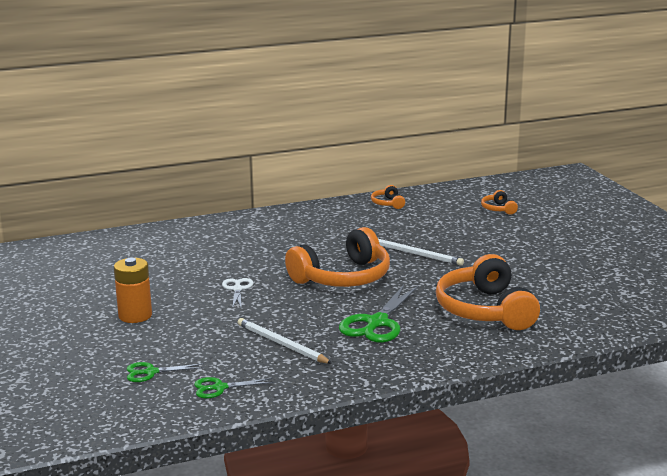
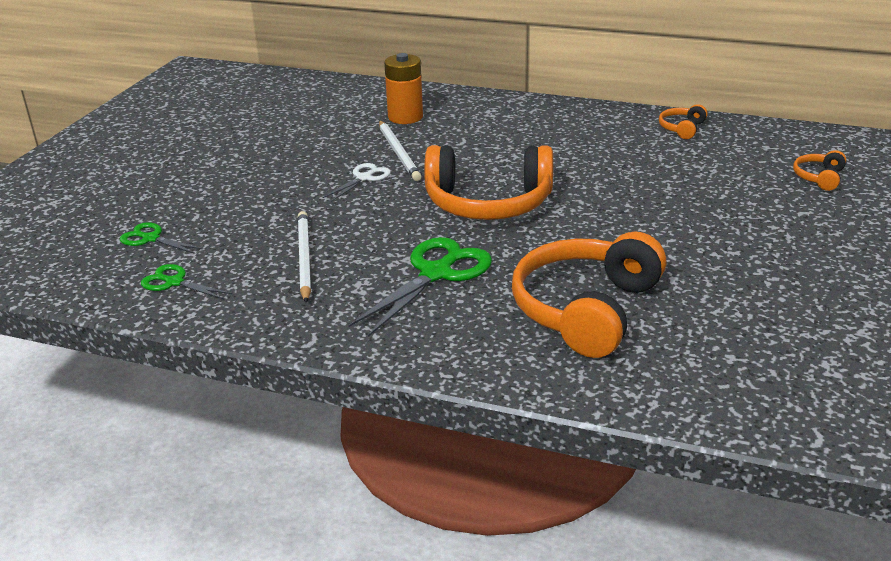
camera: 40 degrees right, 10 degrees up
orange battery [114,258,152,323] -> orange battery moved to [384,53,423,124]
green scissors [339,285,418,343] -> green scissors turned 150 degrees clockwise [349,237,492,337]
white pencil [378,239,464,266] -> white pencil moved to [379,121,421,181]

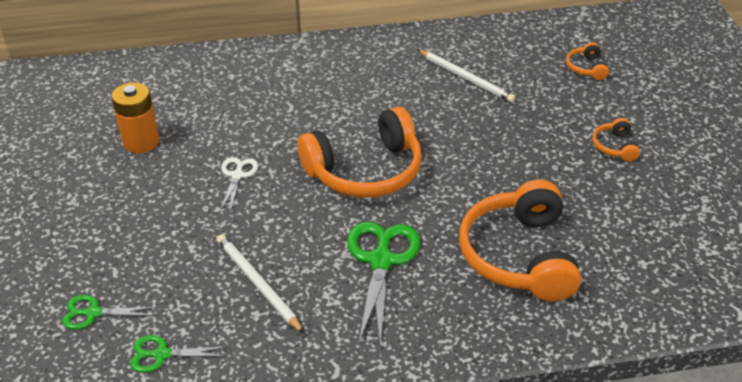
camera: 30 degrees left, 10 degrees up
white pencil [379,121,421,181] -> white pencil moved to [417,49,515,103]
orange battery [384,53,423,124] -> orange battery moved to [112,82,159,153]
orange headphones [659,104,708,139] -> orange headphones moved to [592,118,640,162]

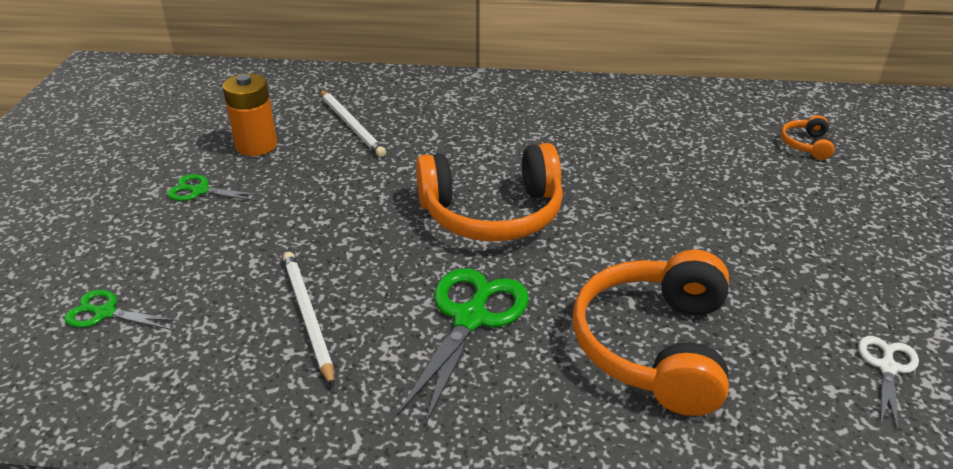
camera: 15 degrees right, 5 degrees down
green scissors [130,335,228,373] -> green scissors moved to [167,174,262,201]
white scissors [220,157,258,213] -> white scissors moved to [858,336,919,432]
white pencil [417,49,515,103] -> white pencil moved to [320,90,386,157]
orange headphones [592,118,640,162] -> none

